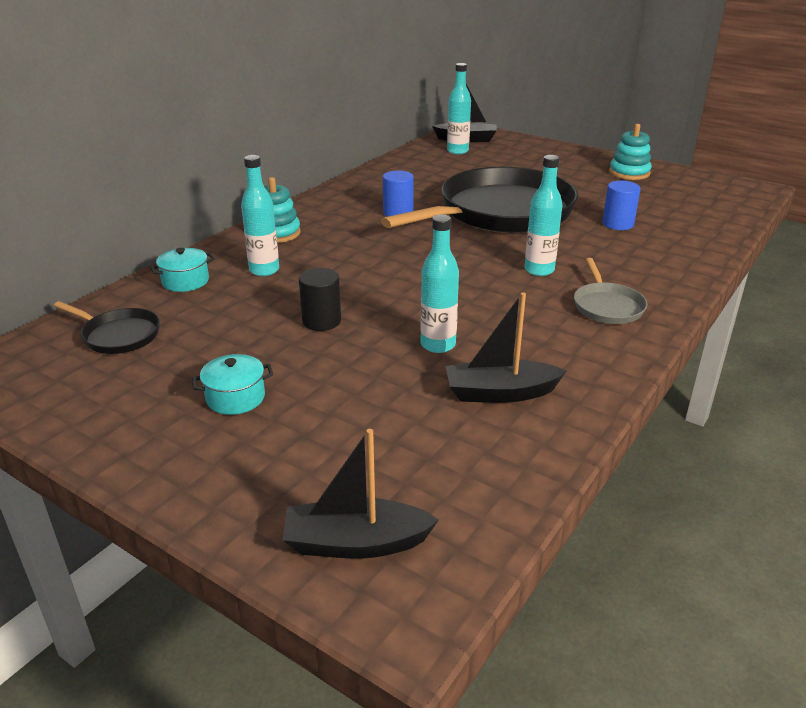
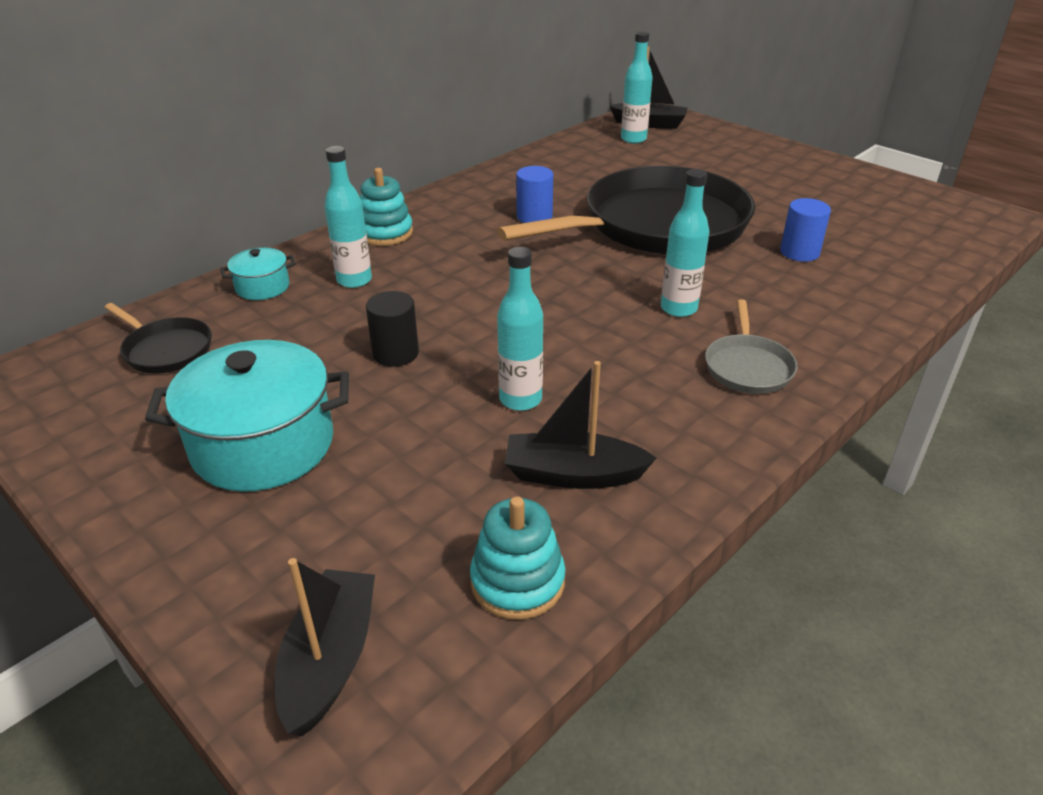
camera: 10 degrees right, 5 degrees up
turquoise pot [192,354,273,415] -> turquoise pot [145,340,349,492], size x2.04
black boat [283,429,439,559] -> black boat turned 90 degrees clockwise [275,558,375,736]
turquoise stacking toy [609,124,652,180] -> turquoise stacking toy moved to [470,496,566,620]

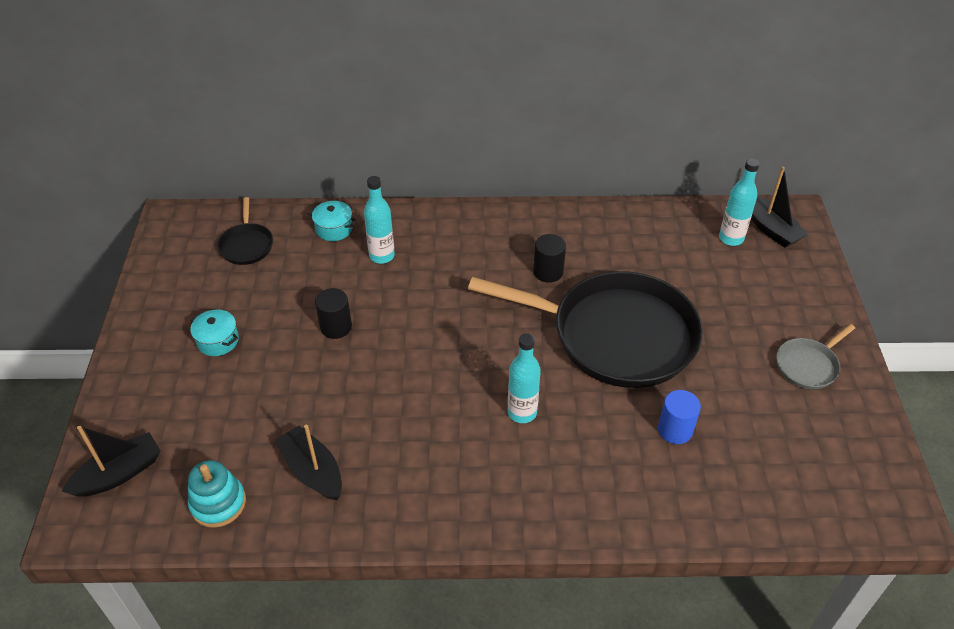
camera: 45 degrees right, 10 degrees up
turquoise pot [145,340,349,492] -> turquoise pot [190,310,239,356], size x0.49
turquoise stacking toy [360,168,413,246] -> none
turquoise bottle [497,247,543,411] -> none
blue cylinder [516,166,553,223] -> black cylinder [533,234,566,283]
grey pan [705,299,798,394] -> grey pan moved to [776,324,855,389]

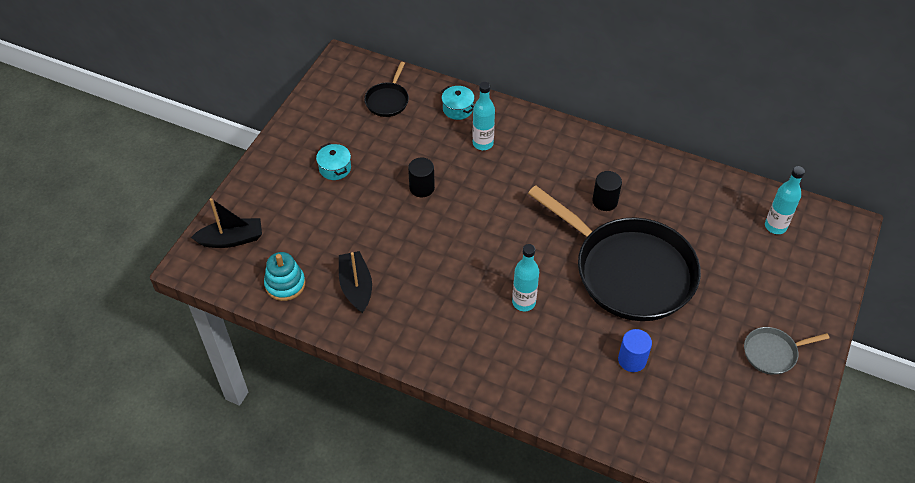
camera: 25 degrees right, 5 degrees up
black boat [751,167,808,248] -> none

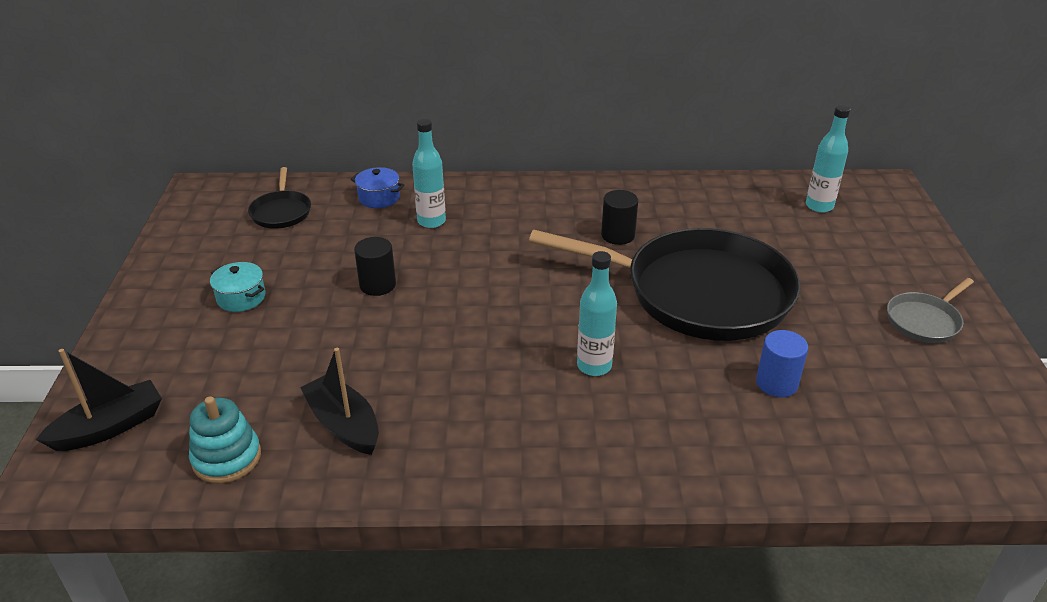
camera: 25 degrees left, 15 degrees down
turquoise pot [441,86,475,120] -> blue pot [351,167,405,208]

